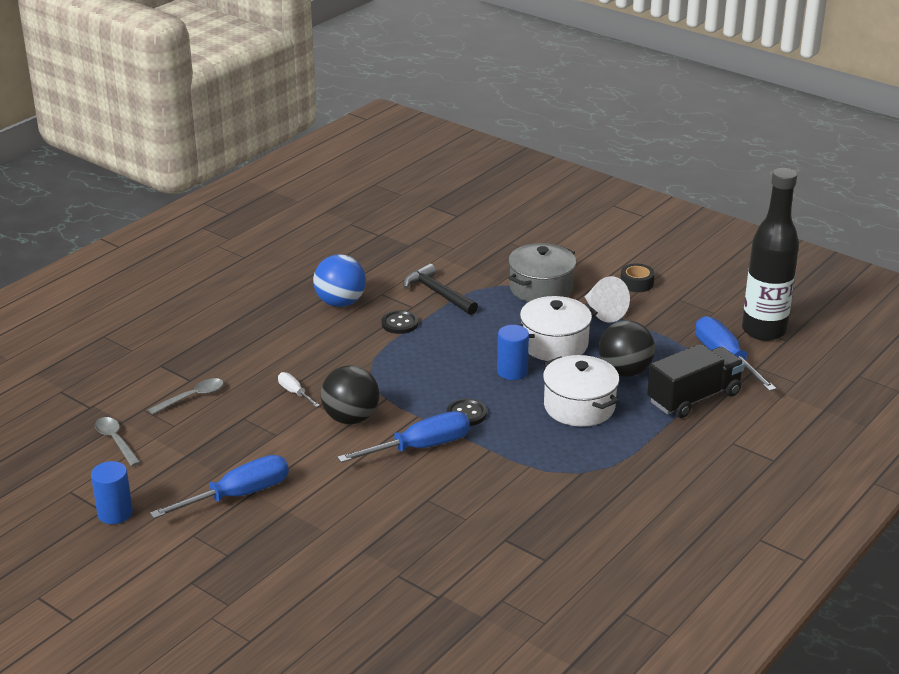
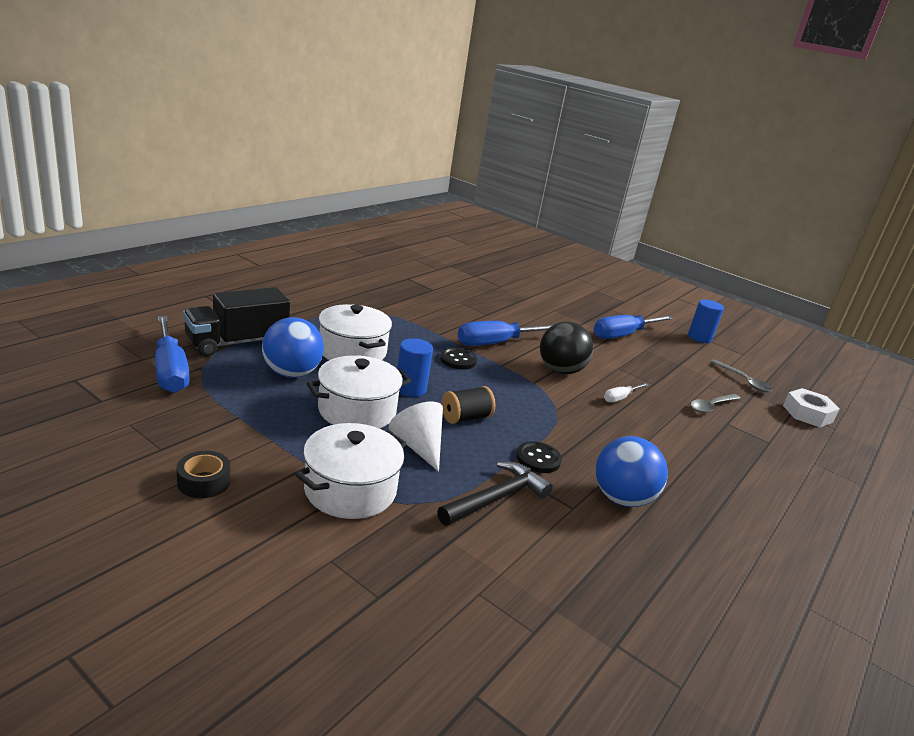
camera: 175 degrees right, 5 degrees down
white screwdriver [278,372,320,407] -> white screwdriver turned 90 degrees clockwise [604,383,648,402]
black hammer [403,264,478,315] -> black hammer turned 90 degrees counterclockwise [437,462,553,526]
grey pot [508,243,576,302] -> white pot [296,423,407,519]
white cone [585,276,630,323] -> white cone moved to [388,402,443,472]
black ball [598,320,655,377] -> blue ball [262,317,324,378]
black bottle [742,168,799,341] -> none
none -> black spool [442,386,495,424]
none -> white nut [783,388,840,427]

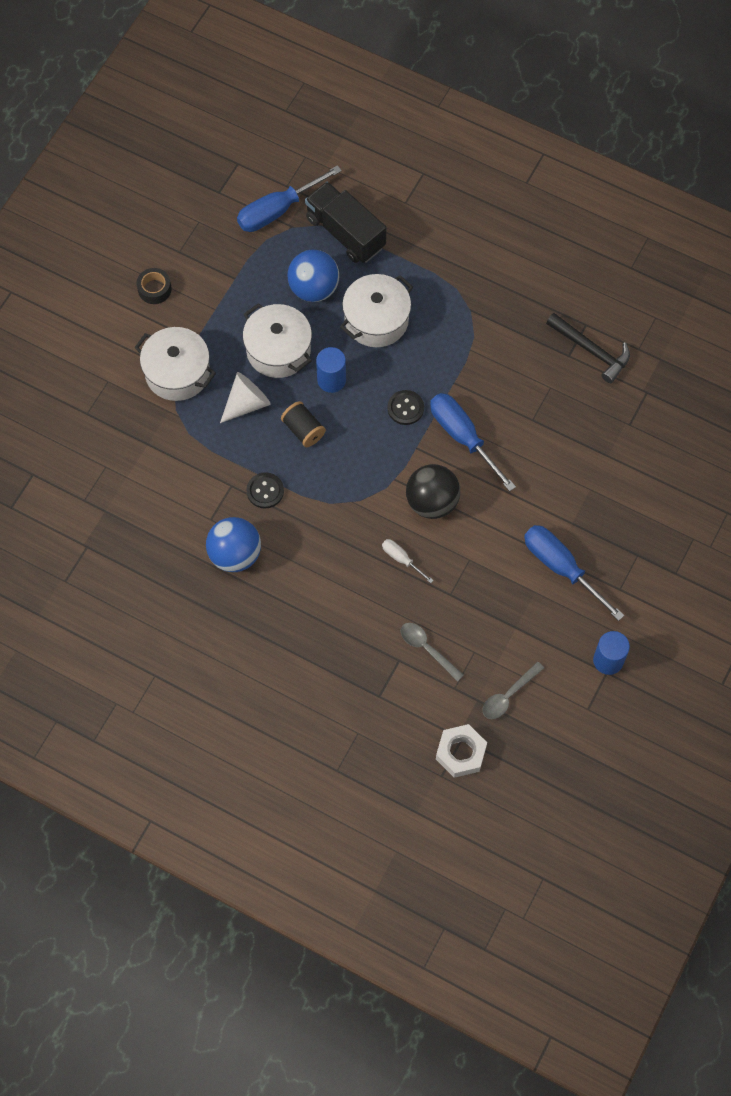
camera: 85 degrees right, 40 degrees up
black hammer [437,462,553,526] -> black hammer moved to [546,313,630,383]

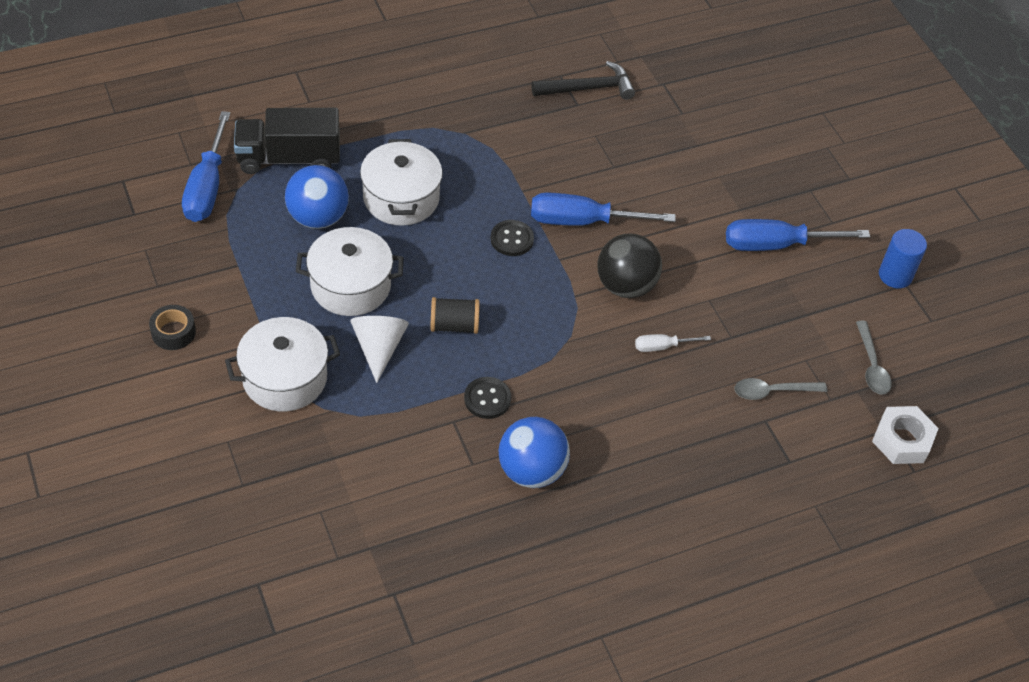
camera: 55 degrees left, 15 degrees down
blue cylinder [316,347,346,393] -> none

